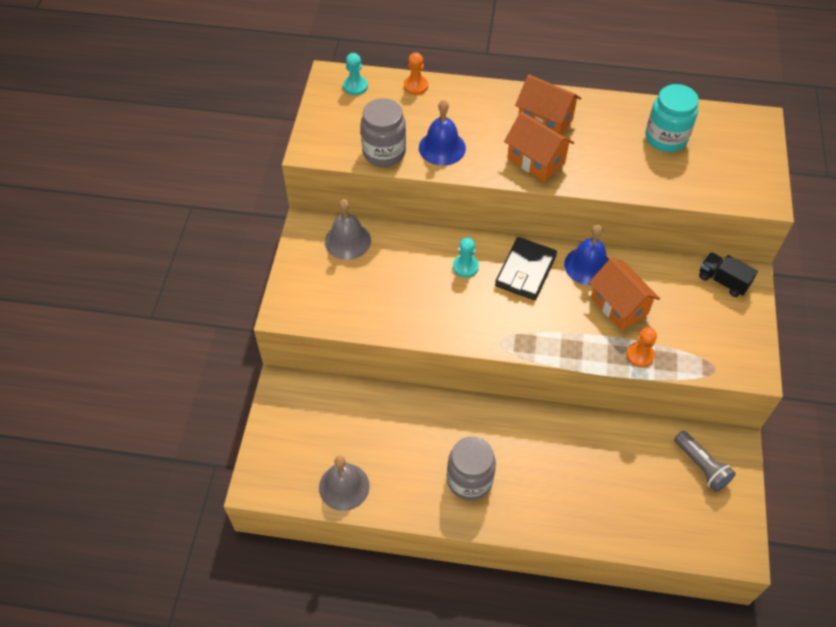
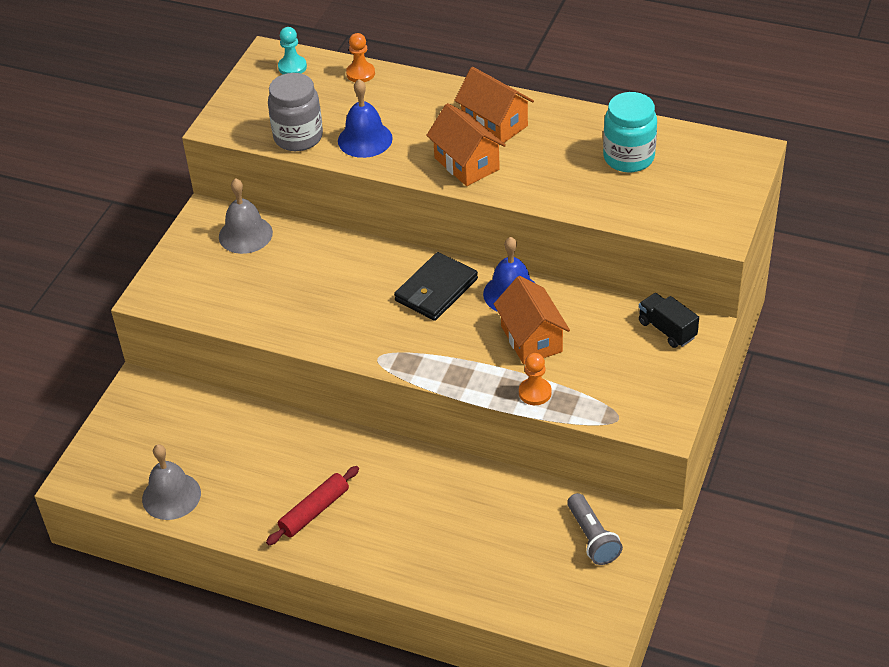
camera: 15 degrees right, 10 degrees down
grey jar [447,437,496,500] -> red rolling pin [266,466,359,545]
turquoise pawn [453,238,479,278] -> none

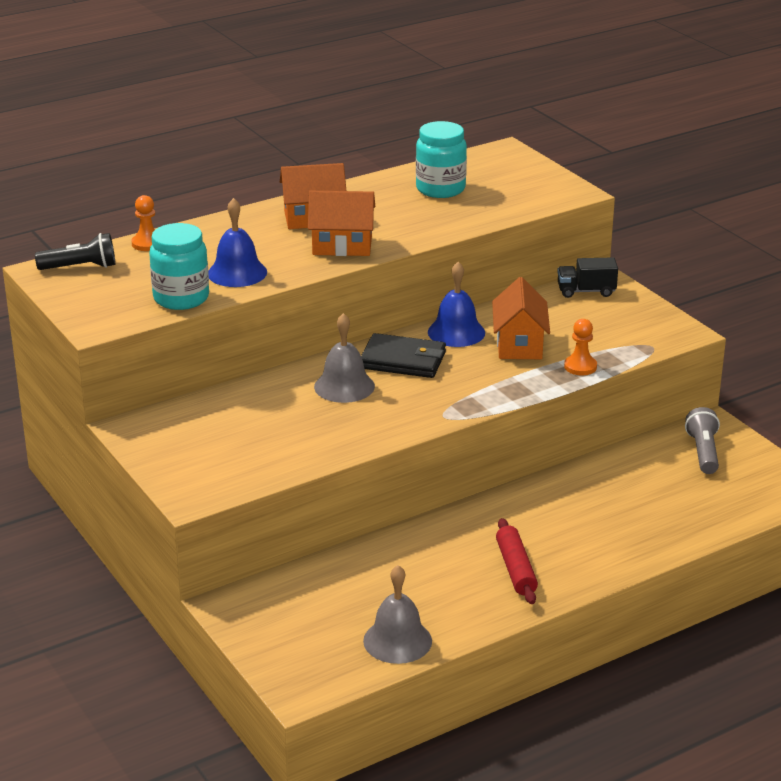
camera: 55 degrees left, 15 degrees down
grey bell [219,178,273,254] -> grey bell moved to [314,313,375,403]
grey jar [268,73,323,151] -> turquoise jar [149,223,209,310]
turquoise pawn [278,27,307,74] -> black flashlight [35,233,115,270]
black wallet [394,252,478,321] -> black wallet turned 60 degrees counterclockwise [361,333,446,378]
orange house [494,276,570,364] -> orange house turned 75 degrees clockwise [492,277,550,359]
grey flashlight [567,493,623,565] -> grey flashlight turned 105 degrees counterclockwise [685,407,720,474]

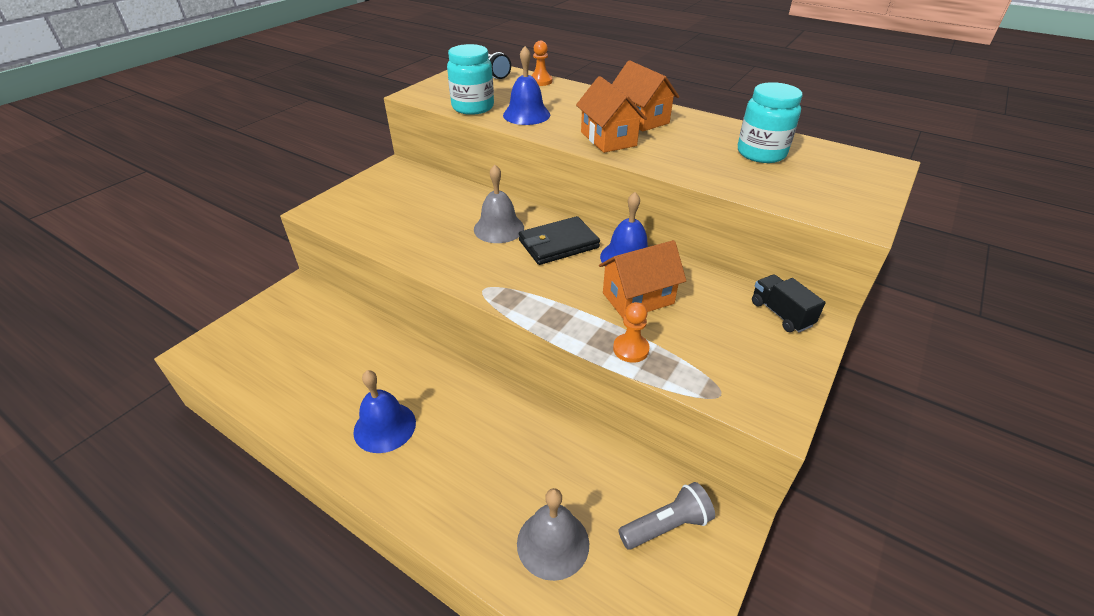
camera: 65 degrees right, 10 degrees up
black wallet [361,333,446,378] -> black wallet turned 75 degrees clockwise [519,216,600,265]
grey bell [363,565,432,664] -> grey bell moved to [517,488,589,581]
red rolling pin [496,518,538,604] -> blue bell [353,370,416,453]

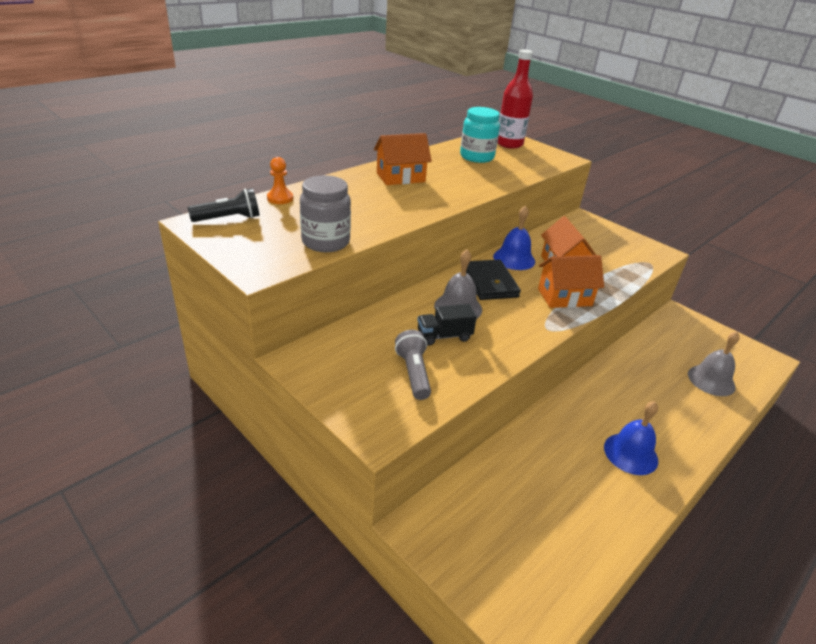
camera: 80 degrees left, 5 degrees down
turquoise jar [447,44,494,115] -> grey jar [300,175,351,252]
blue bell [503,46,550,125] -> none
orange house [576,76,647,153] -> orange house moved to [538,255,604,308]
orange pawn [613,302,650,363] -> none
grey flashlight [618,482,715,550] -> grey flashlight moved to [395,330,431,400]
black truck [752,274,826,332] -> black truck moved to [417,304,477,346]
none -> red bottle [498,49,533,149]

